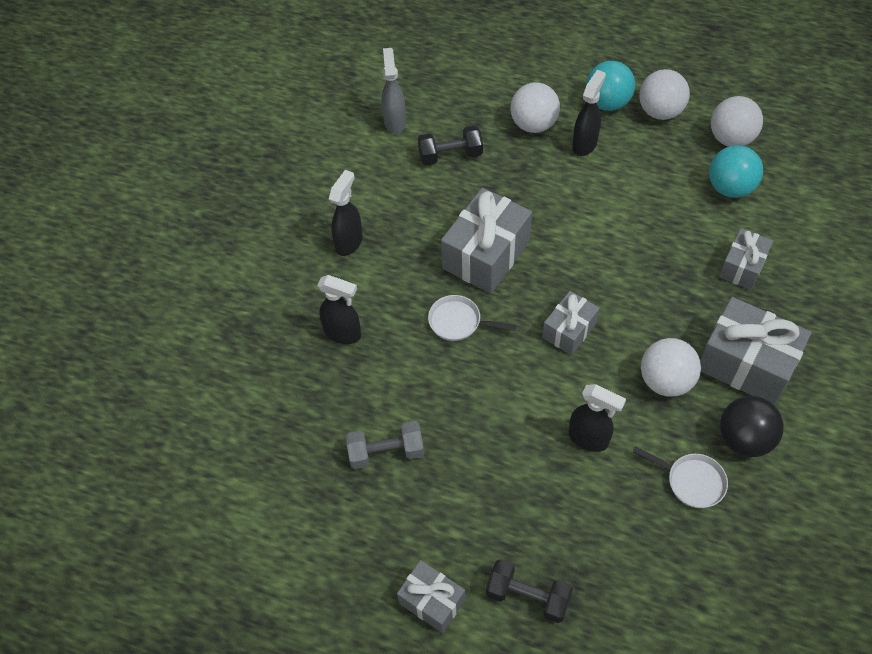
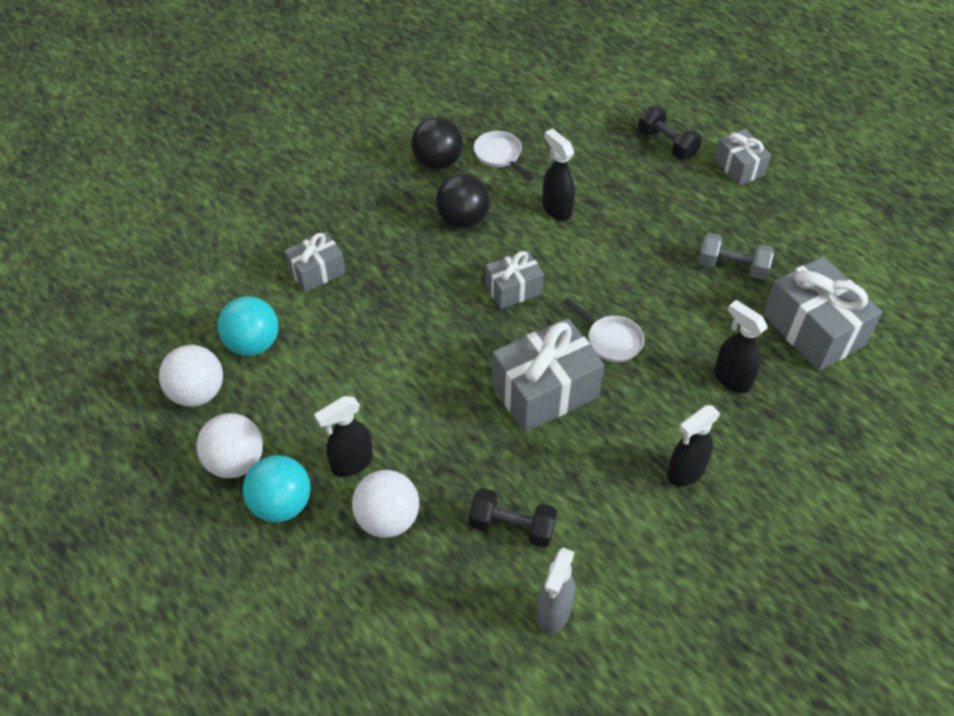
camera: 155 degrees left, 5 degrees down
white ball [641,338,701,397] -> black ball [436,174,490,229]
grey gift [700,297,812,405] -> grey gift moved to [763,256,882,371]

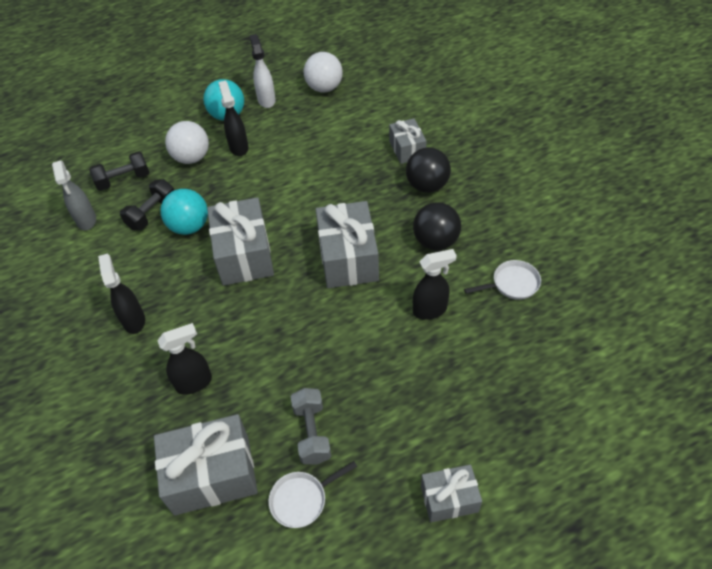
camera: 110 degrees right, 0 degrees up
white ball [196,413,263,478] -> white spray bottle [249,34,276,108]
turquoise ball [218,296,278,356] -> turquoise ball moved to [160,189,208,235]
black ball [411,117,463,170] -> black ball moved to [406,147,451,193]
grey gift [485,250,544,309] -> grey gift [315,201,379,288], size x1.72
grey spray bottle [537,548,575,634] -> grey spray bottle turned 150 degrees counterclockwise [52,160,96,230]
white pan [563,298,644,362] -> white pan moved to [269,461,357,528]
black dumbbell [638,106,702,159] -> black dumbbell moved to [90,151,150,191]
grey dumbbell [698,233,774,280] -> grey dumbbell turned 45 degrees counterclockwise [291,388,331,465]

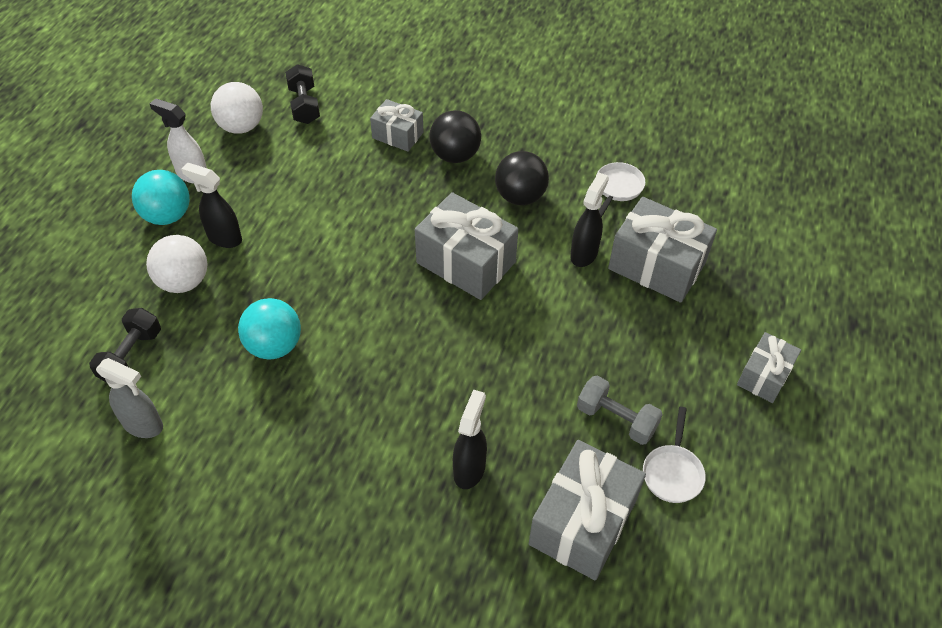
camera: 50 degrees left, 0 degrees up
black spray bottle [98,254,145,334] -> none
black dumbbell [120,179,174,230] -> black dumbbell moved to [285,64,320,124]
grey gift [207,197,274,286] -> grey gift moved to [608,197,717,303]

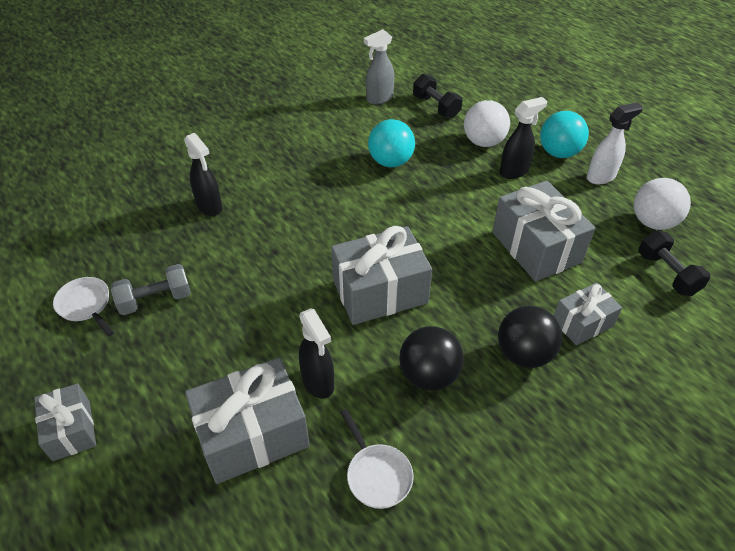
camera: 125 degrees right, 5 degrees down
black dumbbell [285,64,320,124] -> black dumbbell turned 45 degrees clockwise [639,230,711,296]
grey gift [529,440,646,581] -> grey gift moved to [492,181,595,282]

